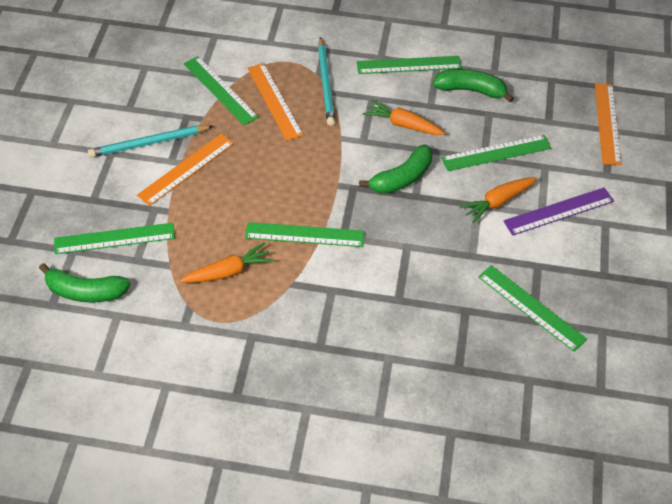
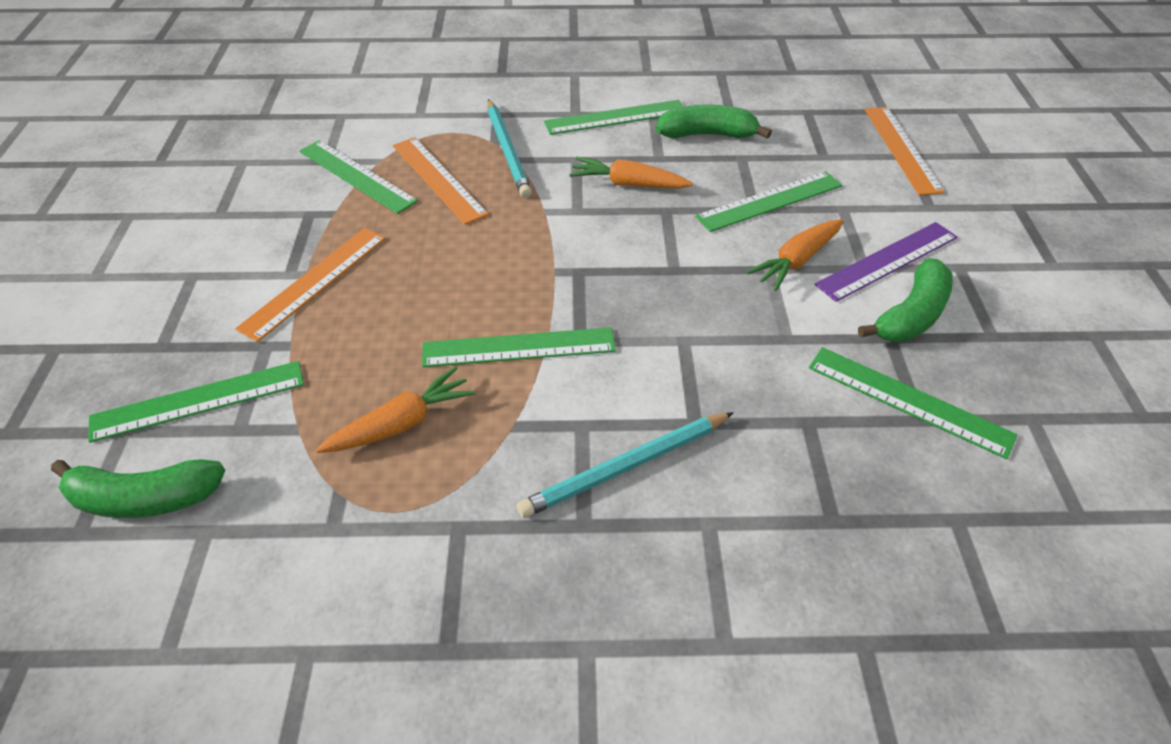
camera: 10 degrees left, 5 degrees down
turquoise pencil [88,125,213,158] -> turquoise pencil moved to [517,412,734,518]
green banana [359,144,432,194] -> green banana moved to [858,258,953,342]

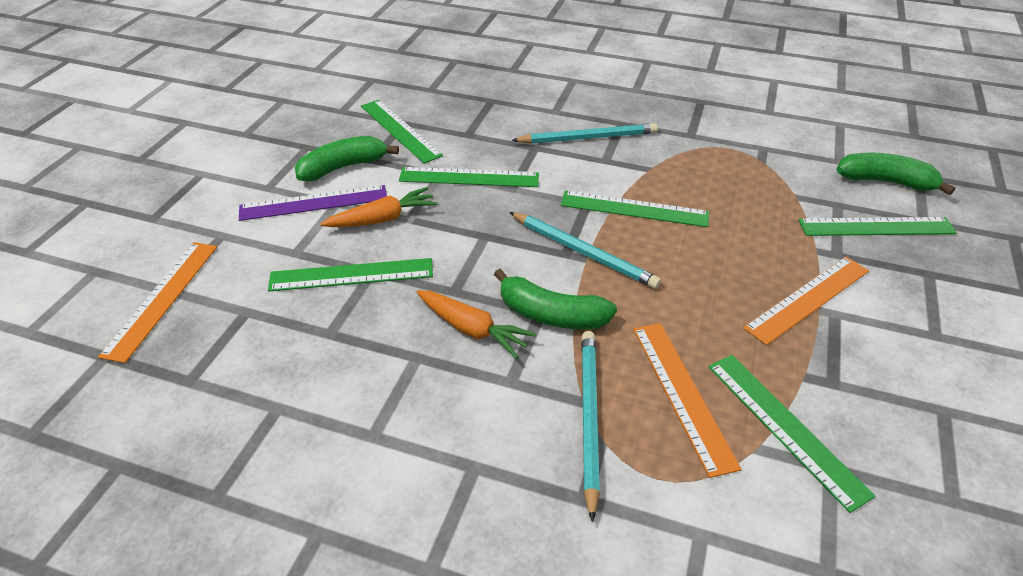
camera: 160 degrees left, 5 degrees down
orange carrot [316,366,476,453] -> none
green ruler [544,100,684,135] -> green ruler moved to [399,167,539,187]
green banana [656,104,772,139] -> green banana moved to [494,269,617,329]
none -> turquoise pencil [509,212,661,289]

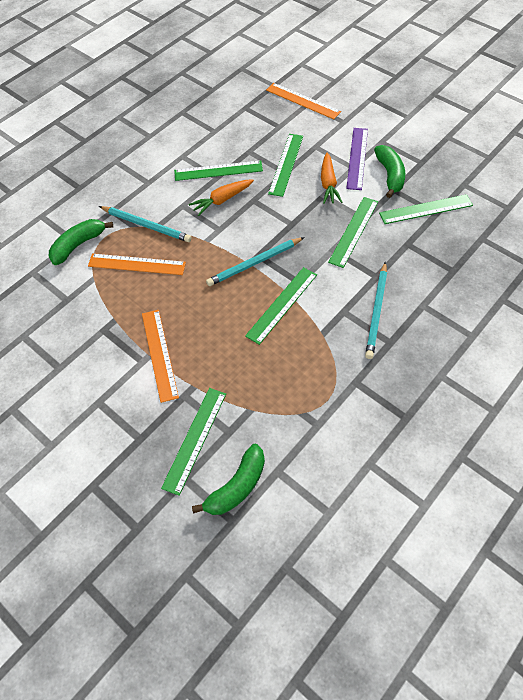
camera: 115 degrees right, 15 degrees up
green banana [494,269,617,329] -> green banana moved to [49,219,113,265]
green ruler [708,355,876,513] -> green ruler moved to [174,160,263,181]

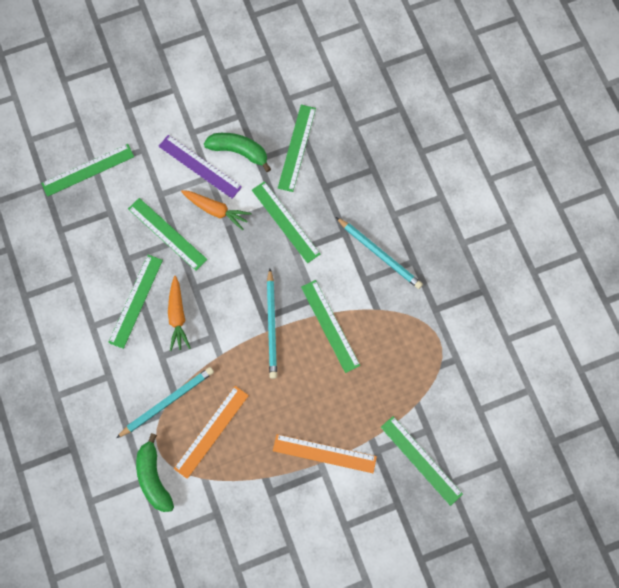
camera: 65 degrees left, 15 degrees up
green banana [192,444,265,515] -> none
orange ruler [266,83,341,119] -> green ruler [41,144,134,197]

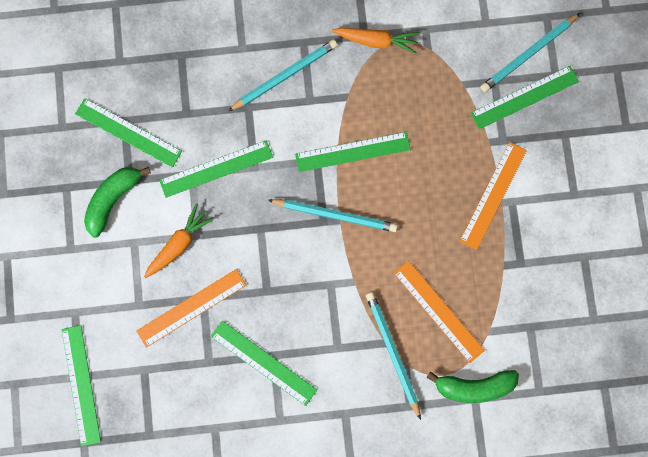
camera: 75 degrees left, 5 degrees up
green ruler [128,198,207,271] -> orange ruler [136,269,246,348]
purple ruler [158,135,242,199] -> none
orange carrot [168,276,191,351] -> orange carrot moved to [332,28,419,54]
none -> turquoise pencil [480,13,580,92]

